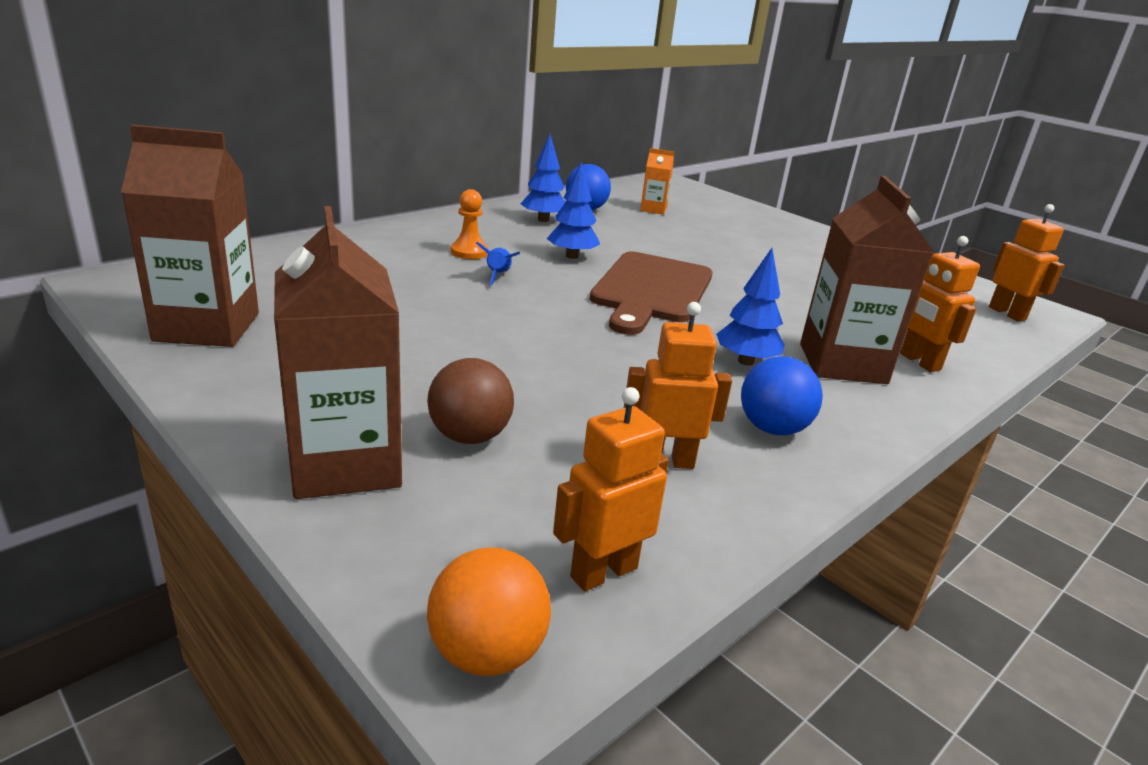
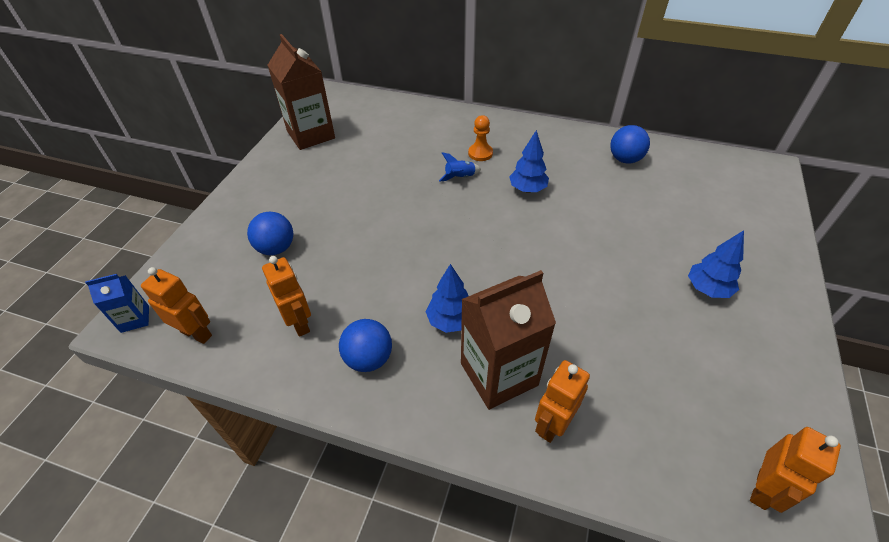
camera: 65 degrees right, 20 degrees up
brown carton [274,206,402,499] -> none
brown ball [427,358,514,444] -> blue ball [247,212,293,255]
orange ball [427,547,551,676] -> blue carton [85,274,149,333]
blue tree [521,135,565,222] -> blue tree moved to [688,230,744,298]
brown cutting board [590,252,712,335] -> none
orange carton [640,148,675,215] -> none

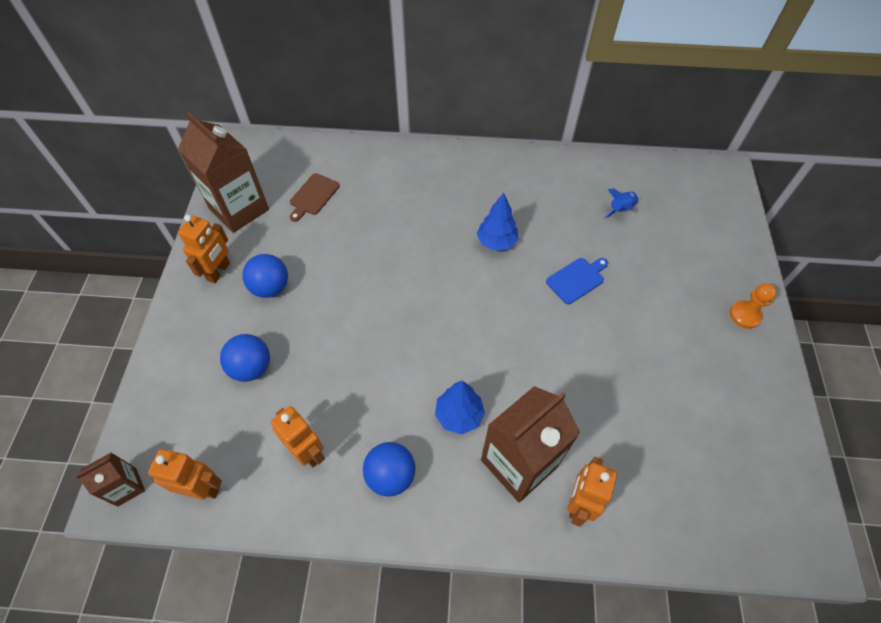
camera: 15 degrees left, 10 degrees up
blue carton [85,274,149,333] -> brown carton [76,452,145,507]
blue rocket [439,152,481,182] -> blue rocket moved to [604,189,639,218]
orange pawn [468,115,493,161] -> orange pawn moved to [730,283,777,329]
blue ball [610,125,650,164] -> blue ball moved to [242,254,288,298]
blue tree [688,230,744,298] -> none
orange robot [750,427,841,513] -> orange robot moved to [178,215,230,283]
none -> brown cutting board [290,173,340,222]
none -> blue cutting board [546,258,608,304]

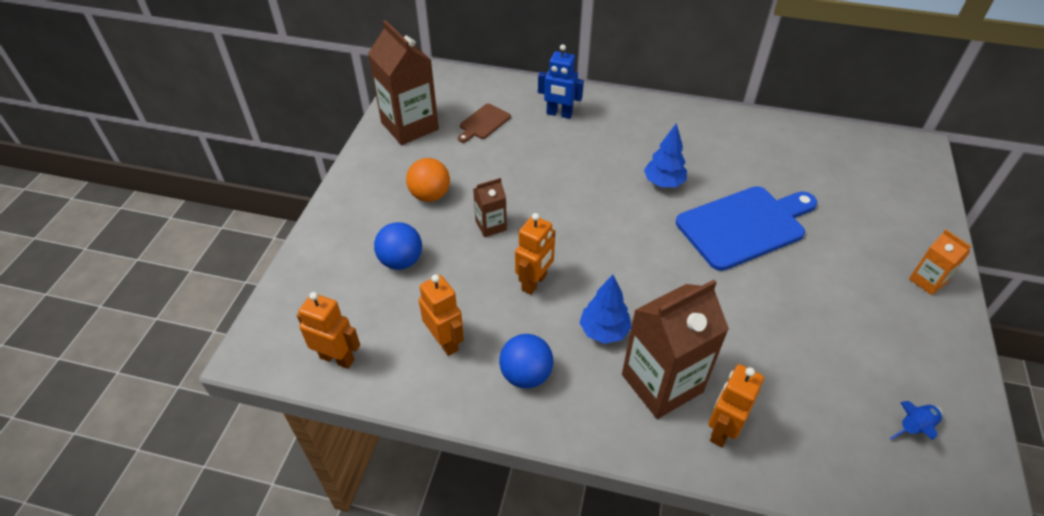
camera: 10 degrees right, 10 degrees down
brown carton [76,452,145,507] -> brown carton moved to [473,178,507,237]
orange robot [178,215,230,283] -> orange robot moved to [515,213,555,295]
blue ball [242,254,288,298] -> orange ball [406,158,450,202]
blue cutting board [546,258,608,304] -> blue cutting board [676,186,817,271], size x2.06
blue rocket [604,189,639,218] -> blue rocket moved to [890,401,943,440]
orange pawn [730,283,777,329] -> orange carton [909,230,971,295]
none -> blue robot [538,44,584,119]

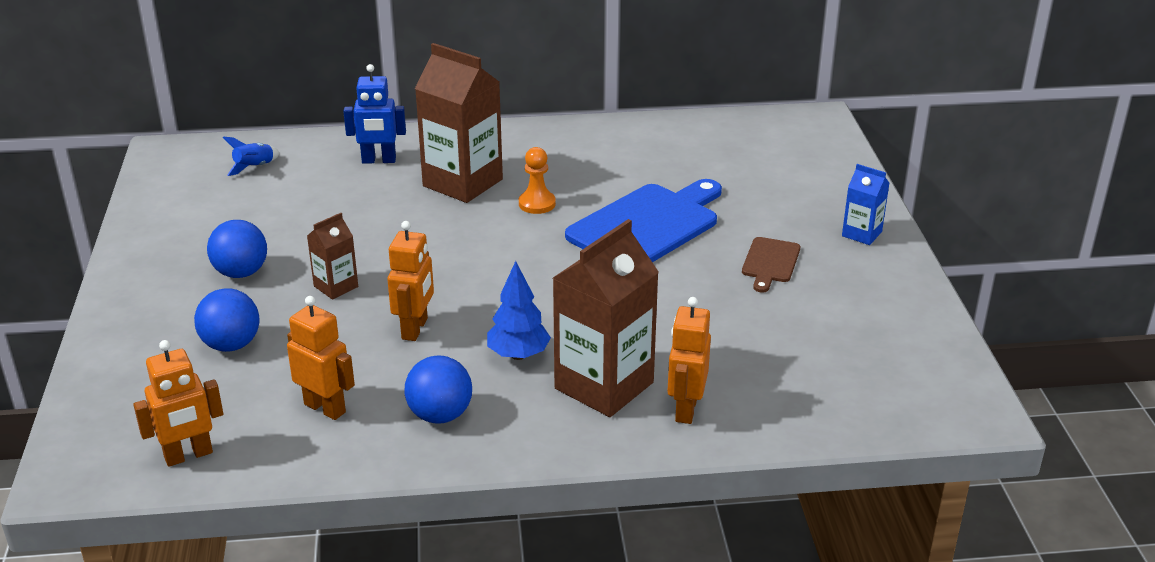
camera: 20 degrees left, 15 degrees down
orange robot [297,292,360,369] -> orange robot turned 150 degrees clockwise [133,340,223,467]
brown carton [368,20,439,145] -> brown carton moved to [415,43,503,203]
orange ball [406,158,450,202] -> blue ball [207,220,267,278]
brown cutting board [458,104,511,143] -> brown cutting board moved to [742,237,800,293]
blue tree [644,123,687,187] -> orange pawn [519,147,556,214]
blue rocket [890,401,943,440] -> blue rocket moved to [223,137,280,176]
orange carton [909,230,971,295] -> blue carton [842,164,889,245]

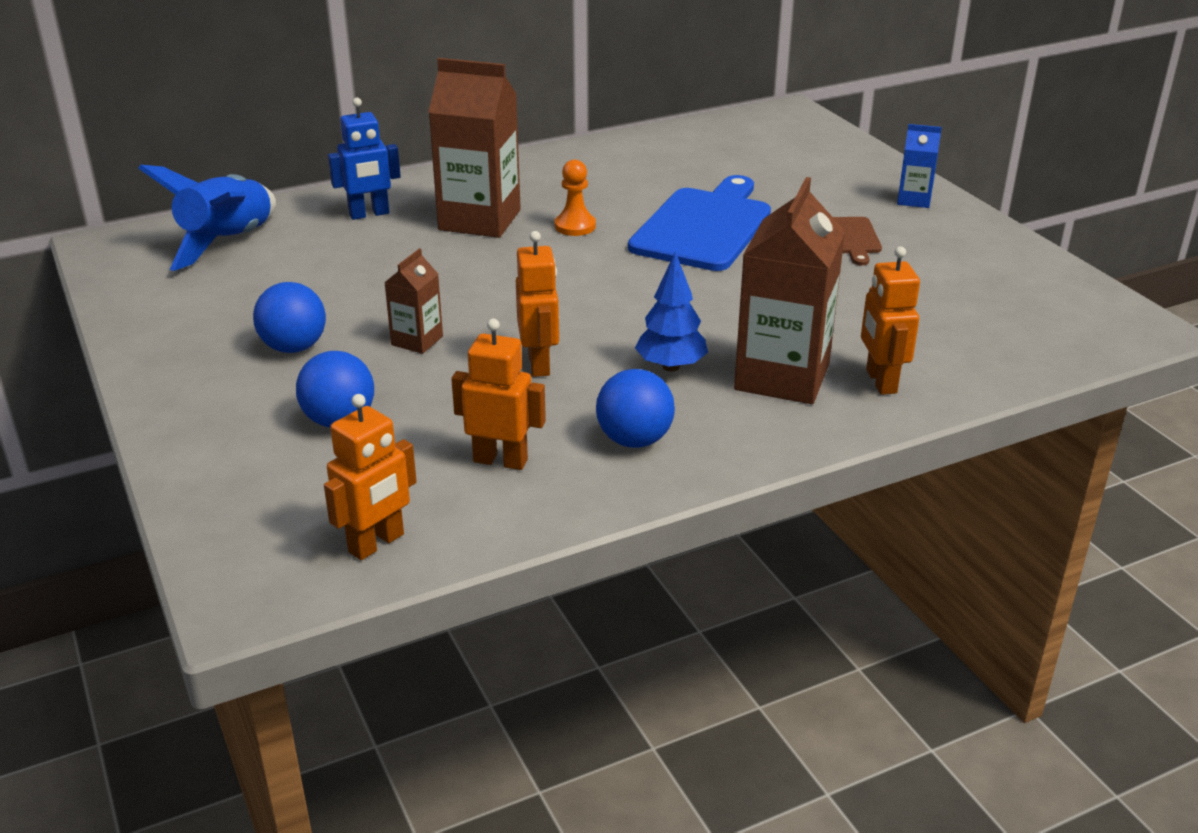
camera: 20 degrees left, 0 degrees up
blue rocket [223,137,280,176] -> blue rocket [138,165,276,271], size x2.22

